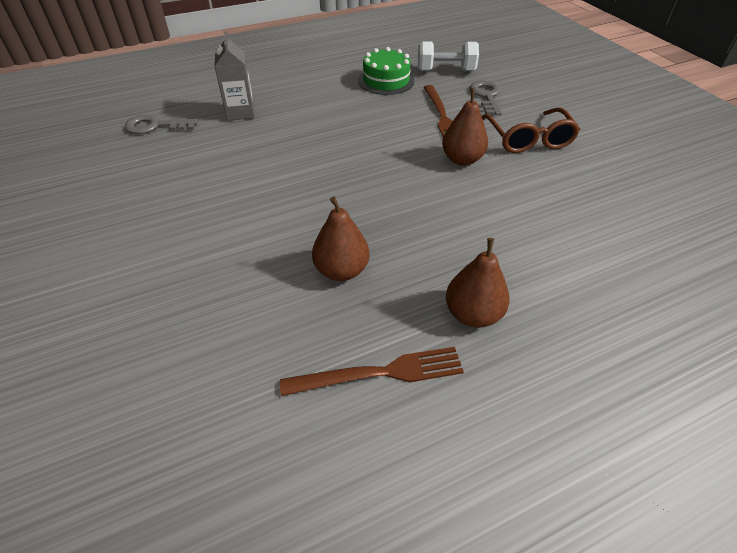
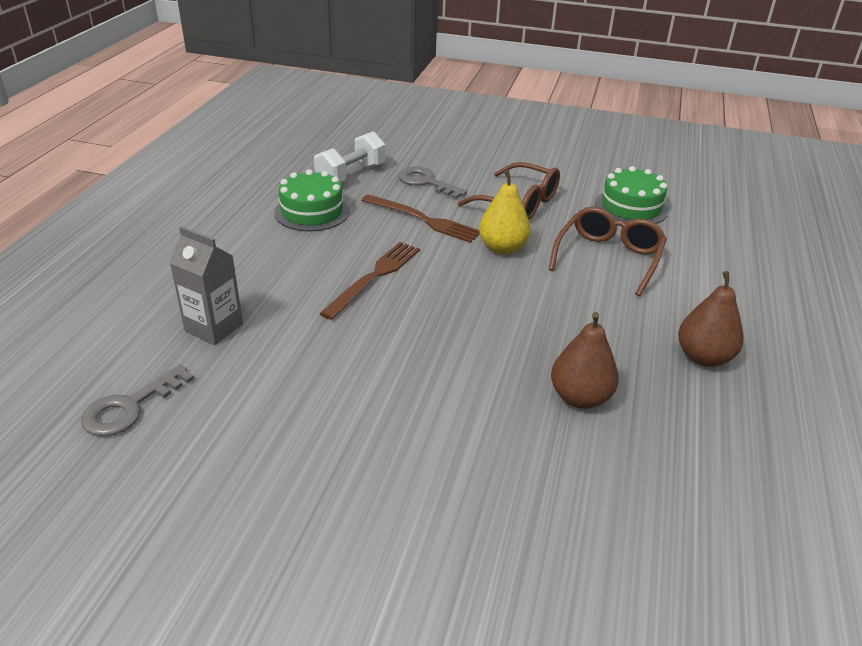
camera: 50 degrees left, 10 degrees down
brown fork [280,347,464,396] -> brown fork moved to [319,242,420,320]
brown pear [442,88,488,166] -> yellow pear [479,170,531,255]
none -> brown glasses [549,207,667,296]
none -> green cake [595,166,669,224]

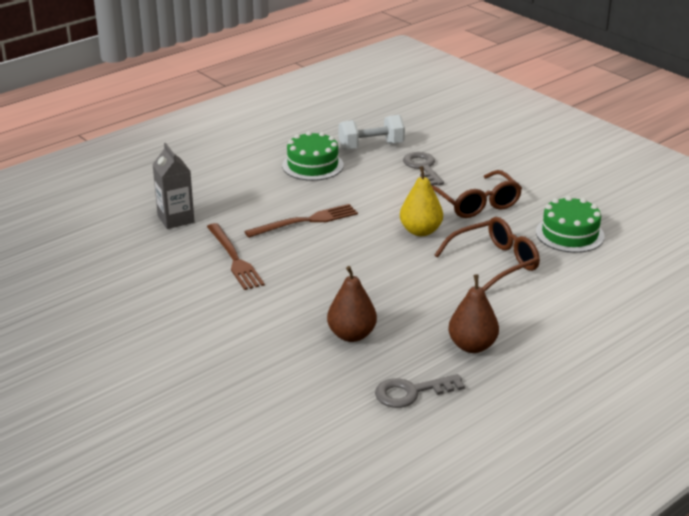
camera: 35 degrees right, 5 degrees down
grey key [81,364,194,436] -> grey key moved to [375,374,465,408]
brown fork [361,194,480,243] -> brown fork moved to [207,223,265,290]

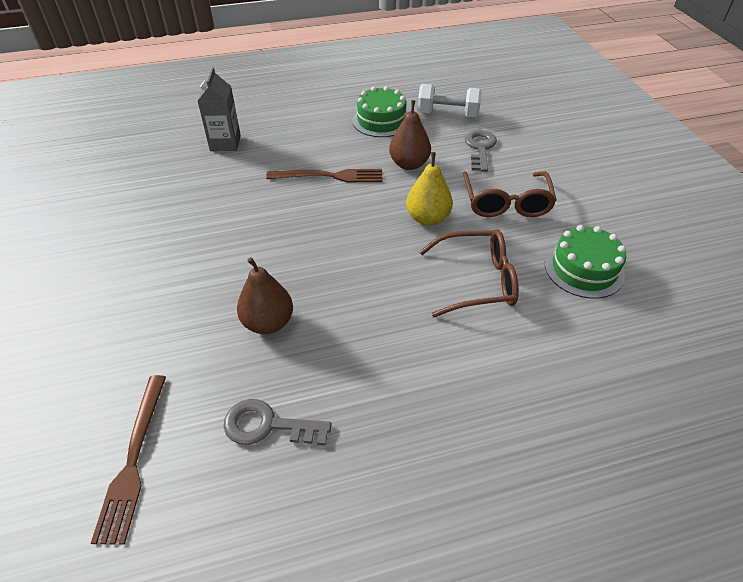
camera: 25 degrees right, 15 degrees up
brown fork [207,223,265,290] -> brown fork moved to [91,375,166,545]
brown pear [448,274,499,353] -> brown pear moved to [389,100,431,170]

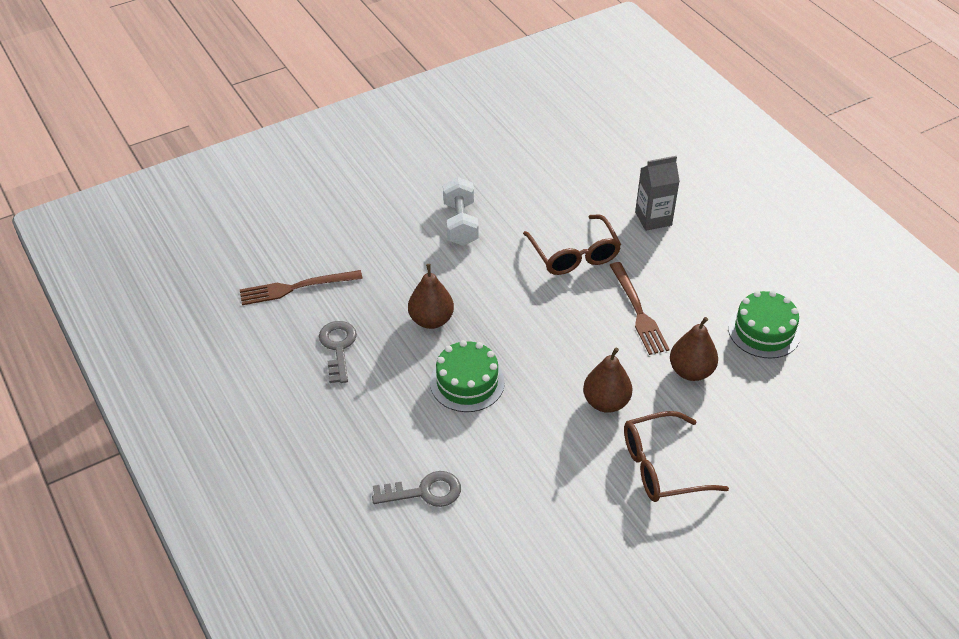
camera: 75 degrees right, 0 degrees up
yellow pear [406,152,453,226] -> brown pear [583,348,632,413]
white dumbbell [417,84,482,117] -> white dumbbell moved to [443,177,479,246]
brown glasses [419,229,519,317] -> brown glasses moved to [523,214,621,275]
grey key [465,130,497,172] -> grey key moved to [372,471,461,507]
green cake [545,225,626,299] -> green cake moved to [430,340,505,412]

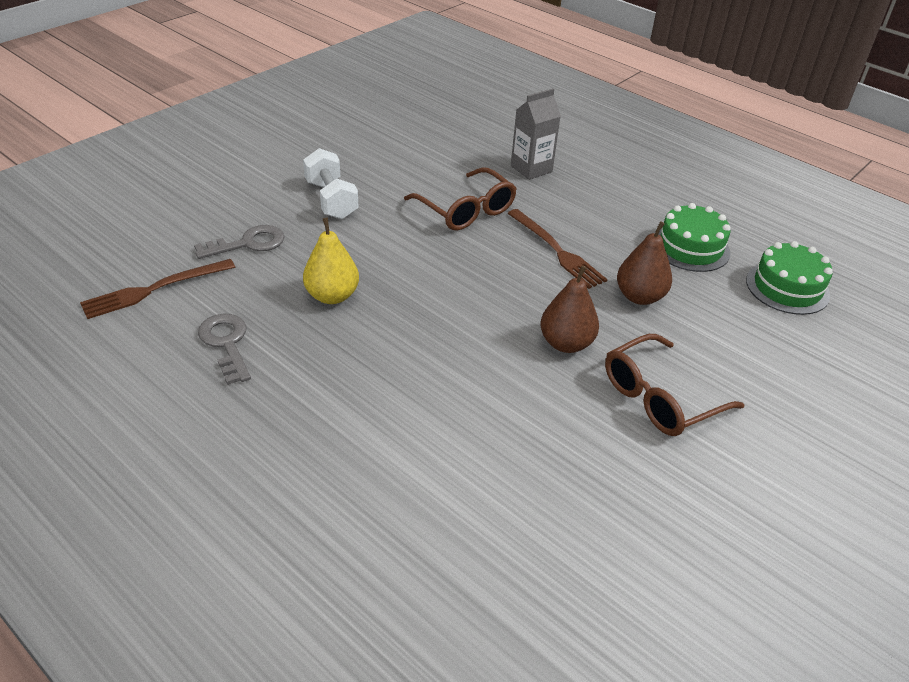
camera: 20 degrees left, 5 degrees down
grey key [372,471,461,507] -> grey key moved to [194,225,285,259]
brown pear [408,264,454,329] -> yellow pear [303,218,359,304]
green cake [430,340,505,412] -> green cake moved to [746,241,833,315]

